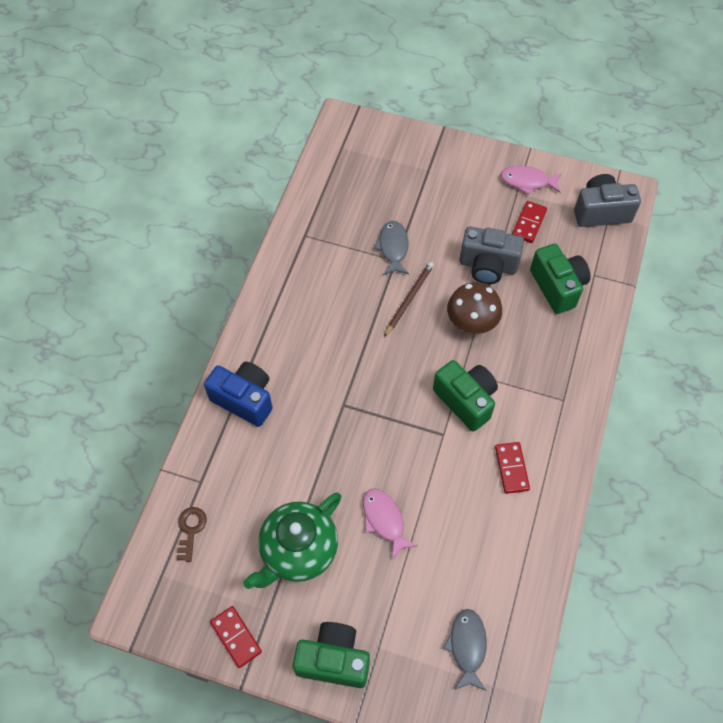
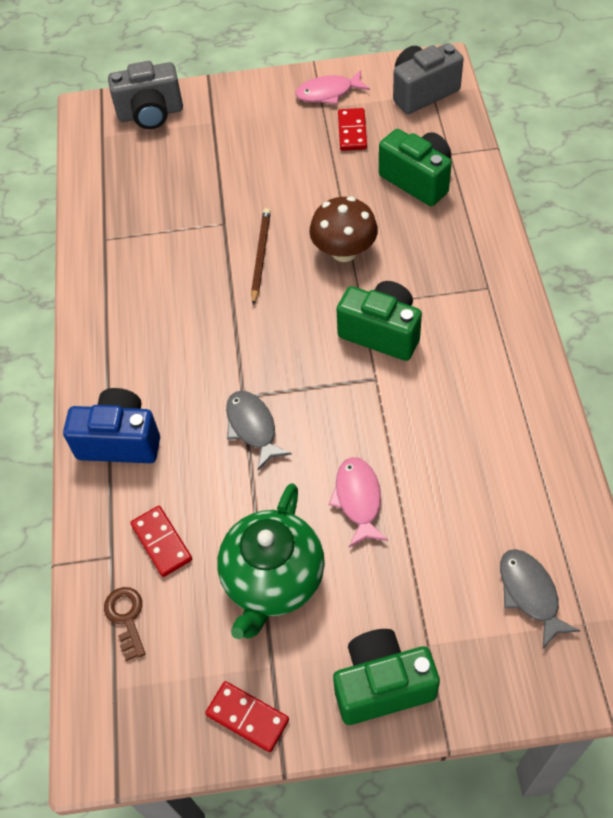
camera: 20 degrees left, 5 degrees down
pink fish [363,488,418,560] -> pink fish turned 45 degrees clockwise [329,457,388,547]
grey fish [373,221,409,275] -> grey fish moved to [226,391,292,470]
grey camera [459,226,524,284] -> grey camera moved to [108,61,183,129]
red domino [495,442,530,494] -> red domino moved to [130,506,192,577]

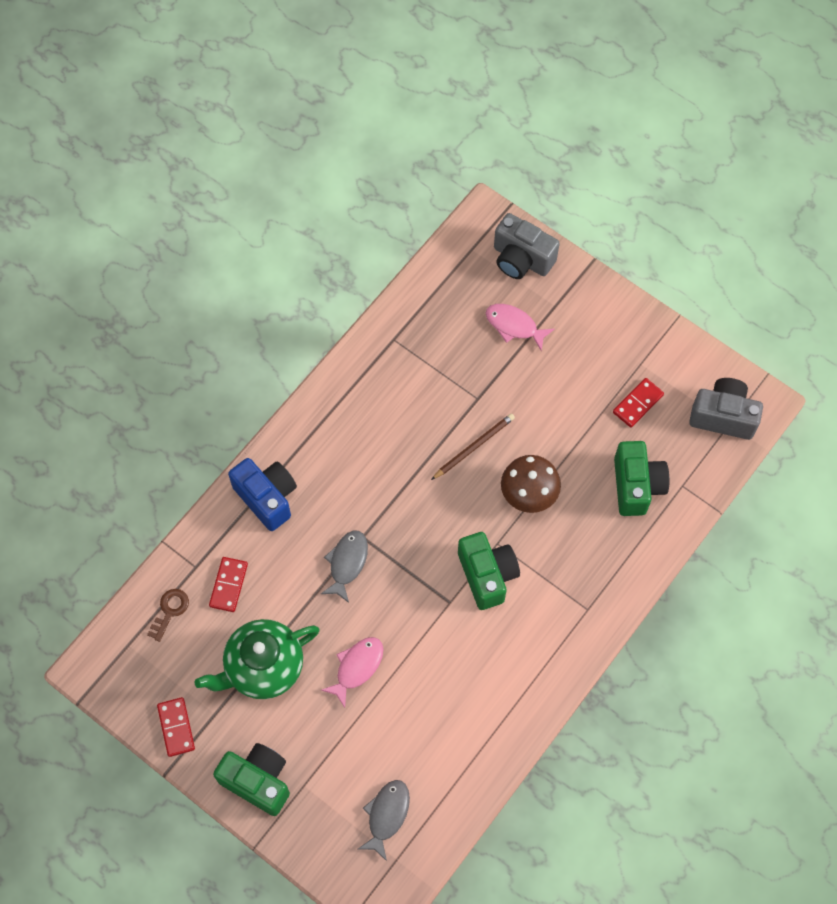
camera: 40 degrees right, 10 degrees up
pink fish [295,70,370,104] -> pink fish moved to [486,304,555,351]

